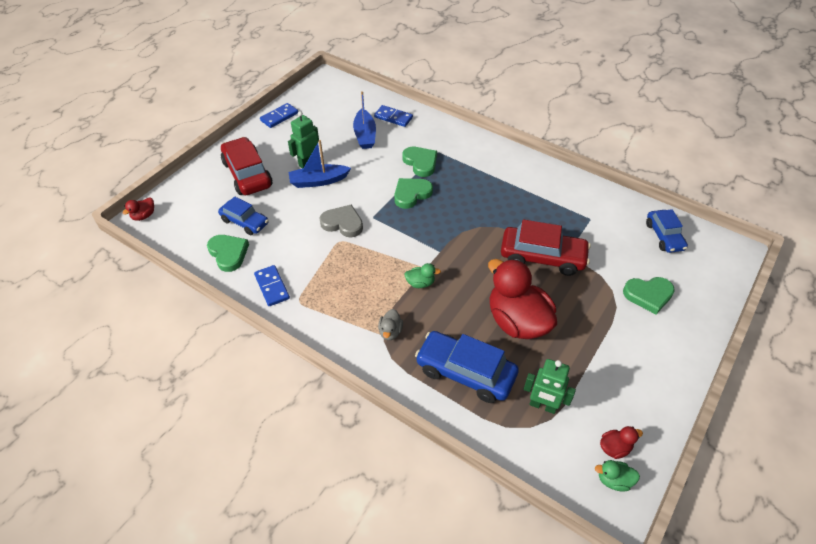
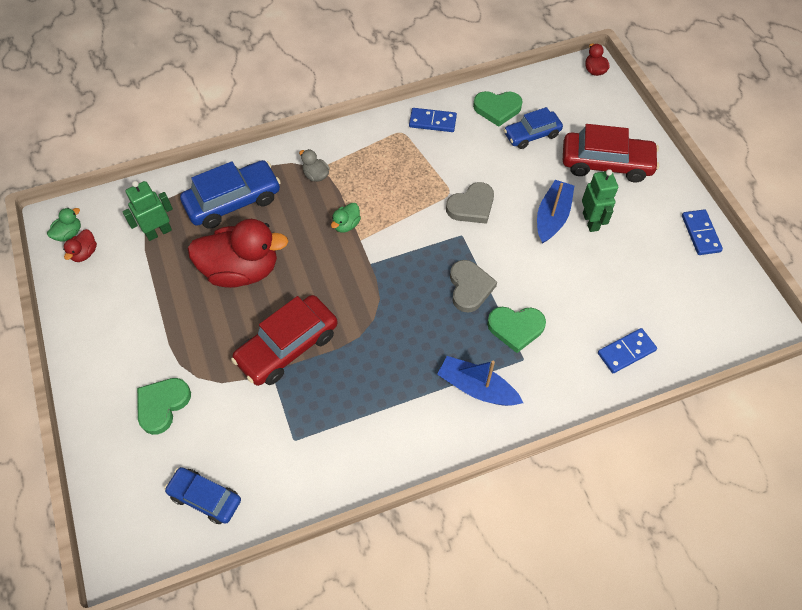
camera: 125 degrees right, 10 degrees up
blue boat [353,91,376,149] -> blue boat moved to [437,356,523,406]
green heart [394,178,433,209] -> grey heart [450,260,497,313]

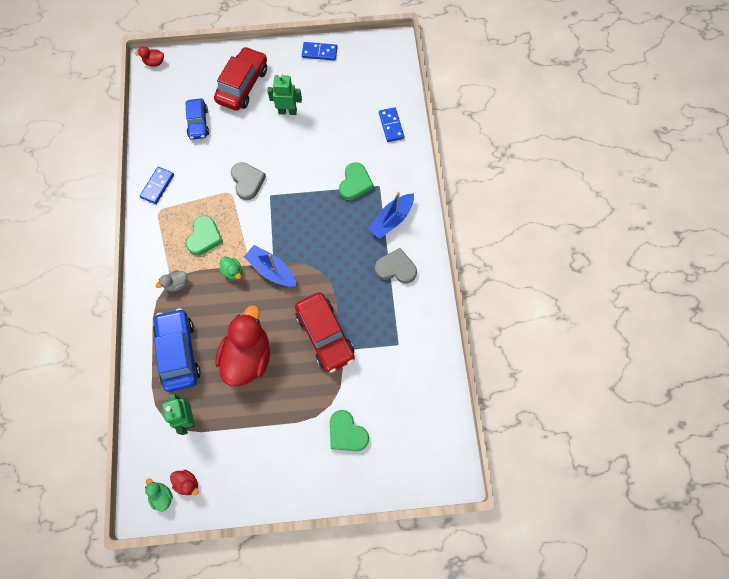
camera: 75 degrees left, 10 degrees up
blue car [164,467,241,524] -> none
grey heart [450,260,497,313] -> grey heart moved to [375,248,417,283]
green heart [473,91,523,127] -> green heart moved to [186,215,223,255]
blue boat [537,180,574,244] -> blue boat moved to [244,245,297,287]

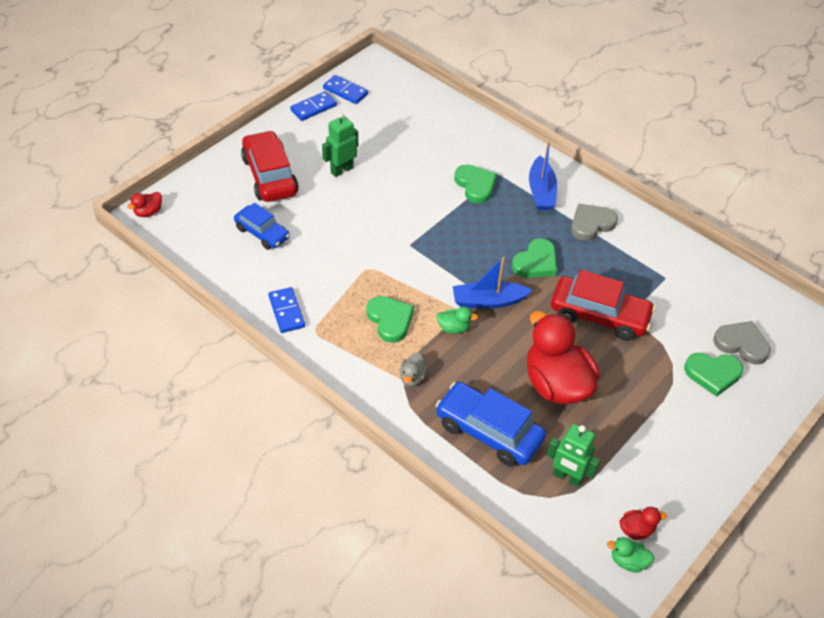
camera: 45 degrees left, 20 degrees down
grey heart [231,162,266,200] -> grey heart moved to [713,321,771,364]
blue domino [379,107,404,142] -> blue domino moved to [323,75,368,104]
none -> green heart [512,238,557,278]

